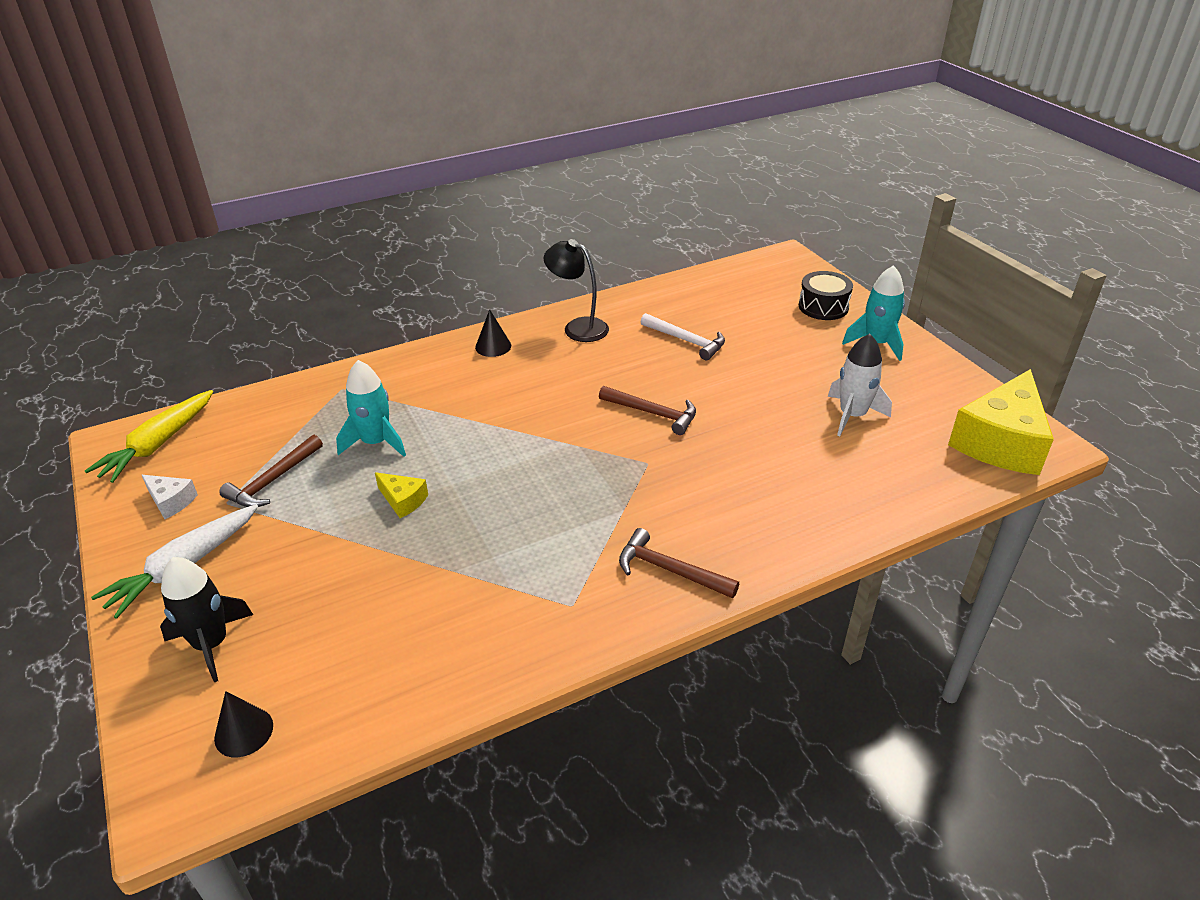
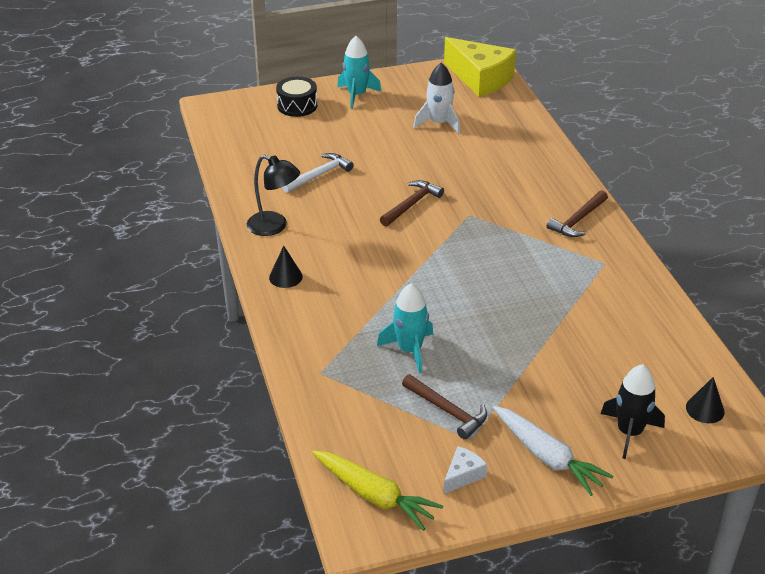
camera: 80 degrees left, 0 degrees up
yellow cheese [375,472,428,518] -> none
black lamp [544,239,609,342] -> black lamp turned 105 degrees counterclockwise [247,155,300,236]

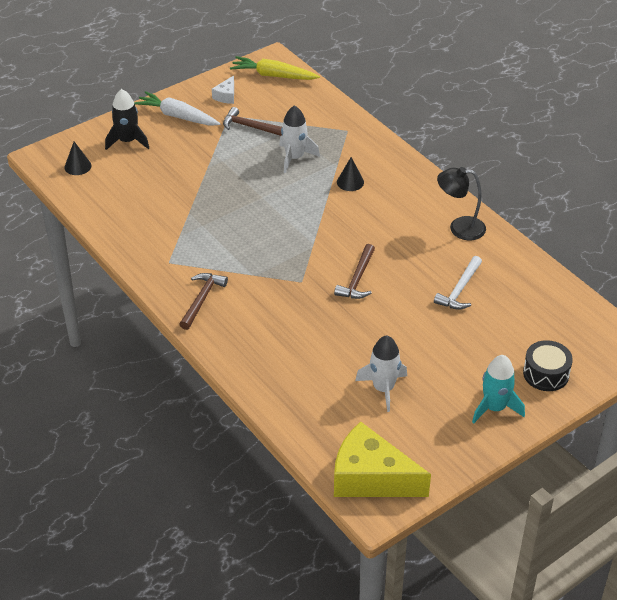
camera: 160 degrees right, 5 degrees up
black cone [269,246,303,288] -> black cone moved to [337,157,364,191]
turquoise rocket [377,283,433,373] -> white rocket [279,105,320,173]

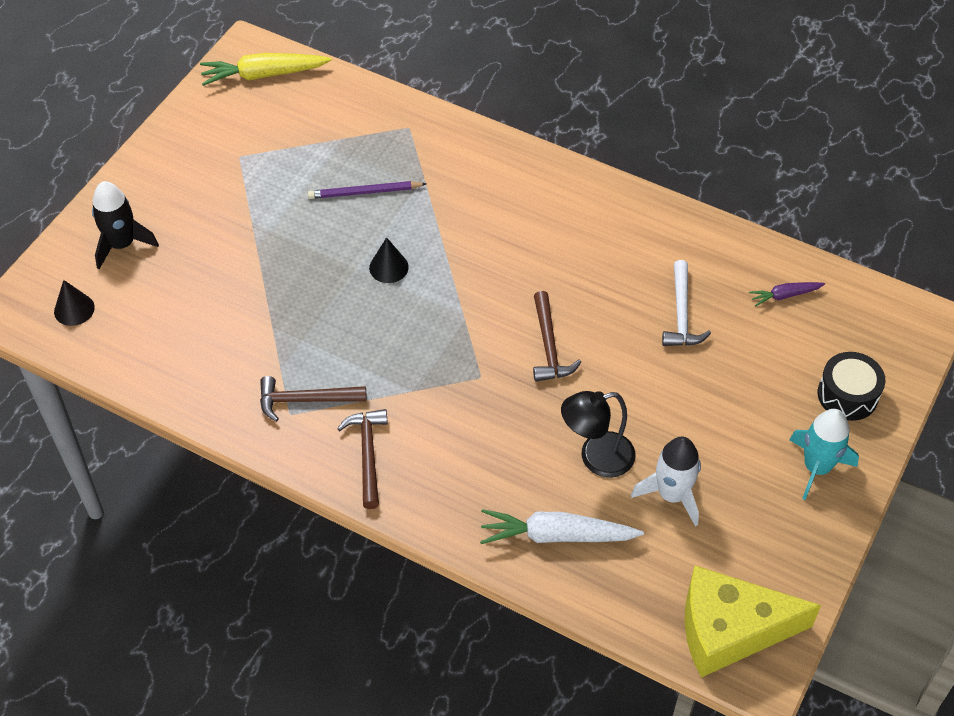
camera: 25 degrees left, 10 degrees up
white carrot [134,91,220,126] -> white carrot moved to [480,509,644,544]
white cheese [212,75,234,104] -> none
brown hammer [223,107,283,136] -> brown hammer moved to [260,376,366,422]
white rocket [279,105,320,173] -> purple pencil [308,181,426,199]
black cone [337,157,364,191] -> black cone moved to [369,237,409,283]
black lamp [437,167,486,240] -> black lamp moved to [561,391,636,478]
none -> purple carrot [749,282,825,307]

